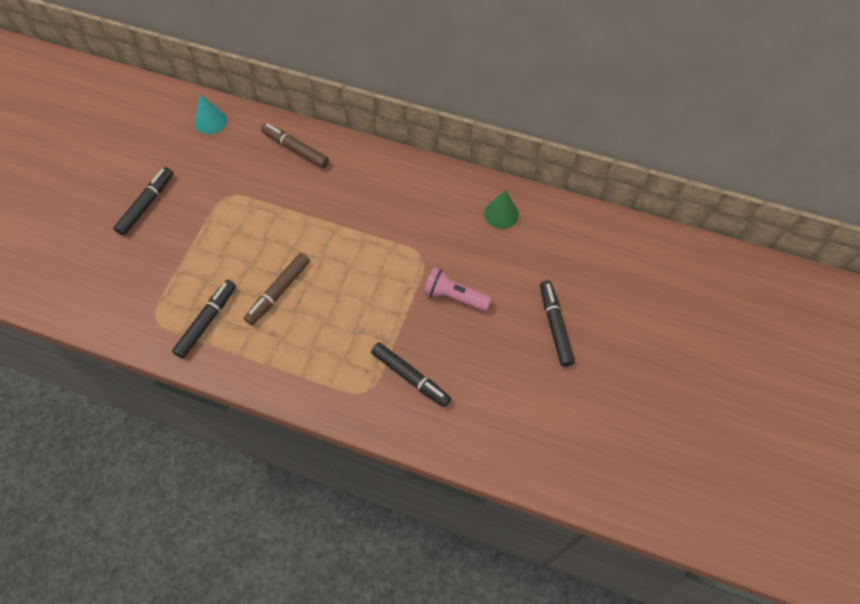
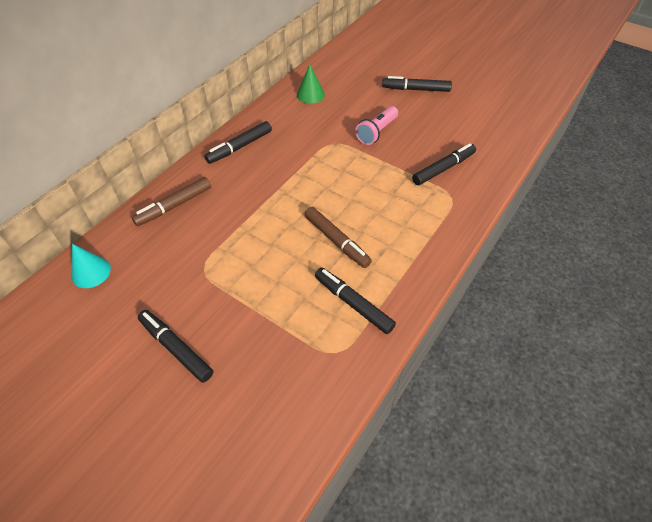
camera: 75 degrees left, 10 degrees down
none -> black marker [205,121,272,164]

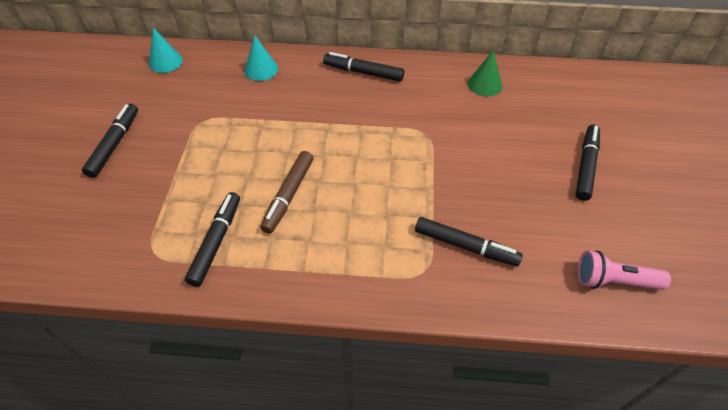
camera: 60 degrees right, 0 degrees up
brown marker [132,177,211,226] -> turquoise cone [245,35,278,81]
pink flashlight [355,106,398,145] -> pink flashlight moved to [578,251,671,290]
black marker [382,76,452,92] -> black marker turned 45 degrees clockwise [575,125,600,201]

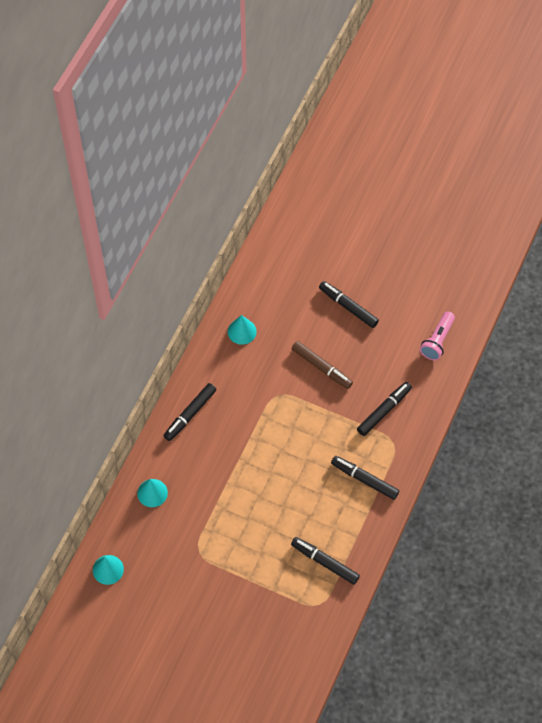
camera: 70 degrees left, 10 degrees up
black marker [82,104,138,178] -> black marker moved to [331,456,399,500]
brown marker [260,151,313,234] -> brown marker moved to [292,341,353,389]
green cone [468,51,502,96] -> turquoise cone [228,315,257,345]

